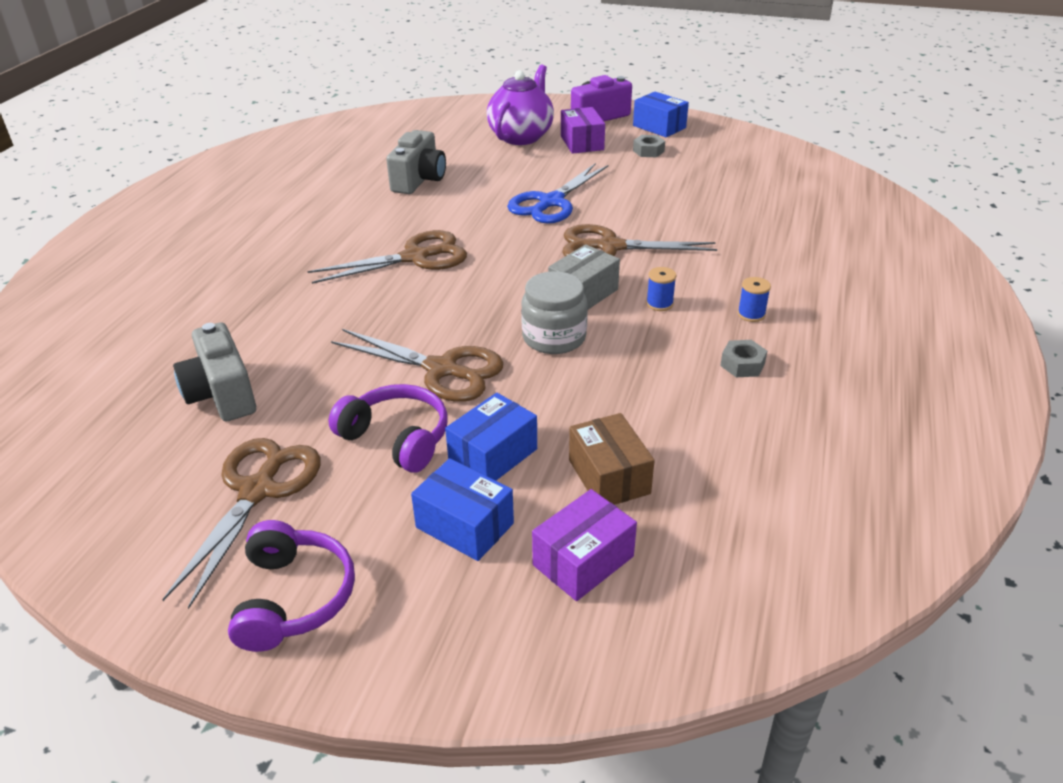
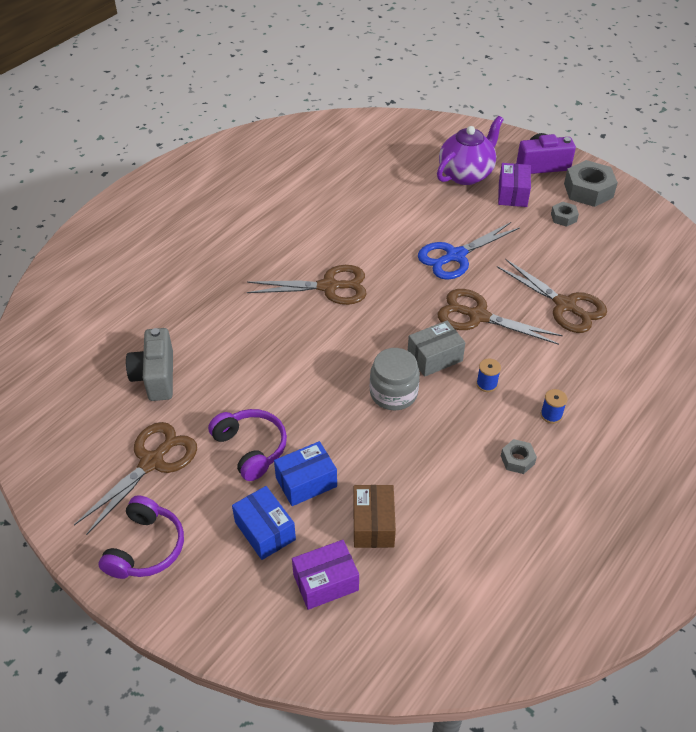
camera: 20 degrees right, 10 degrees up
brown scissors [331,329,504,402] -> brown scissors moved to [497,259,607,333]
grey camera [386,130,446,194] -> none
blue box [633,91,689,137] -> grey nut [564,160,618,207]

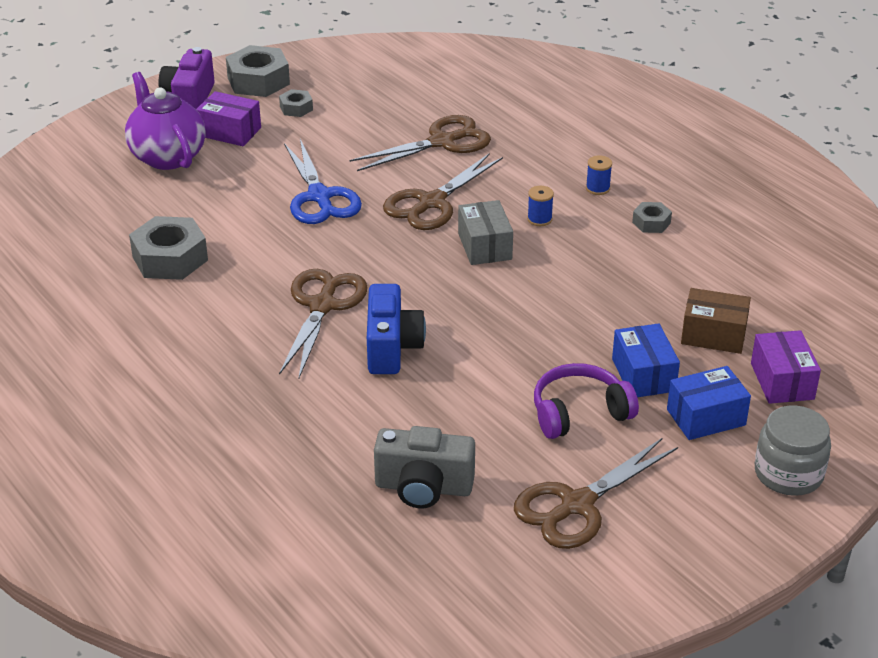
camera: 75 degrees left, 10 degrees down
brown scissors [74,422,197,535] -> brown scissors turned 90 degrees counterclockwise [514,438,678,549]
purple headphones [98,496,184,579] -> none
grey jar [370,348,420,410] -> grey jar moved to [755,405,831,496]
none -> grey nut [129,216,208,280]
none -> blue camera [367,284,426,374]

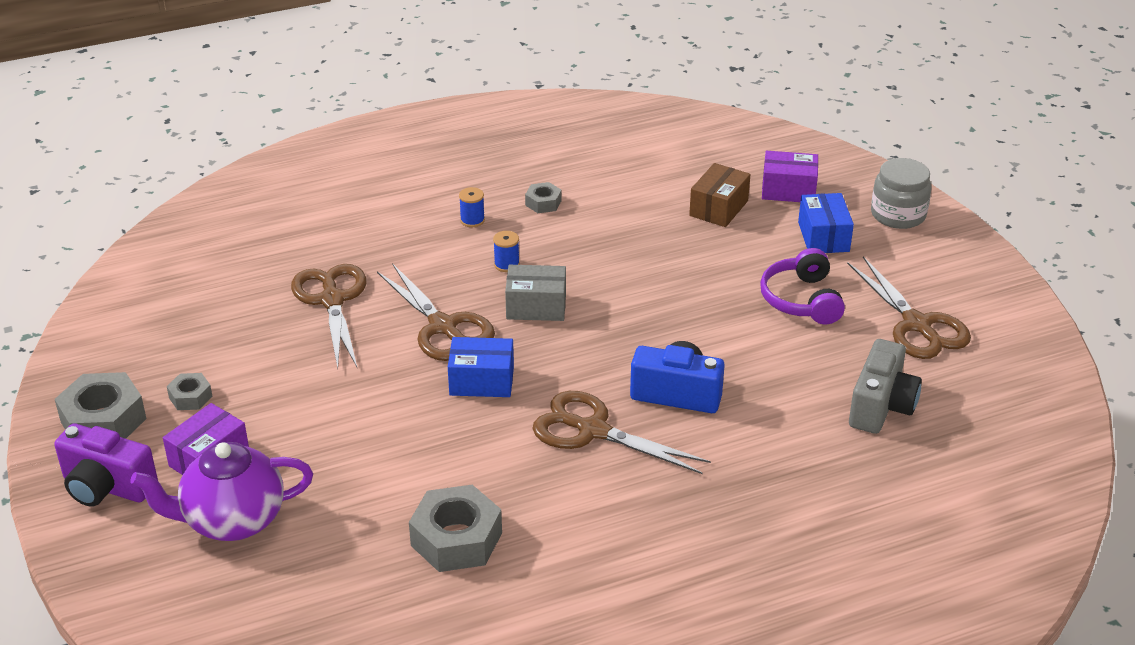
camera: 75 degrees left, 0 degrees up
blue scissors [284,139,362,224] -> none
blue box [612,323,680,397] -> blue box moved to [448,337,514,397]

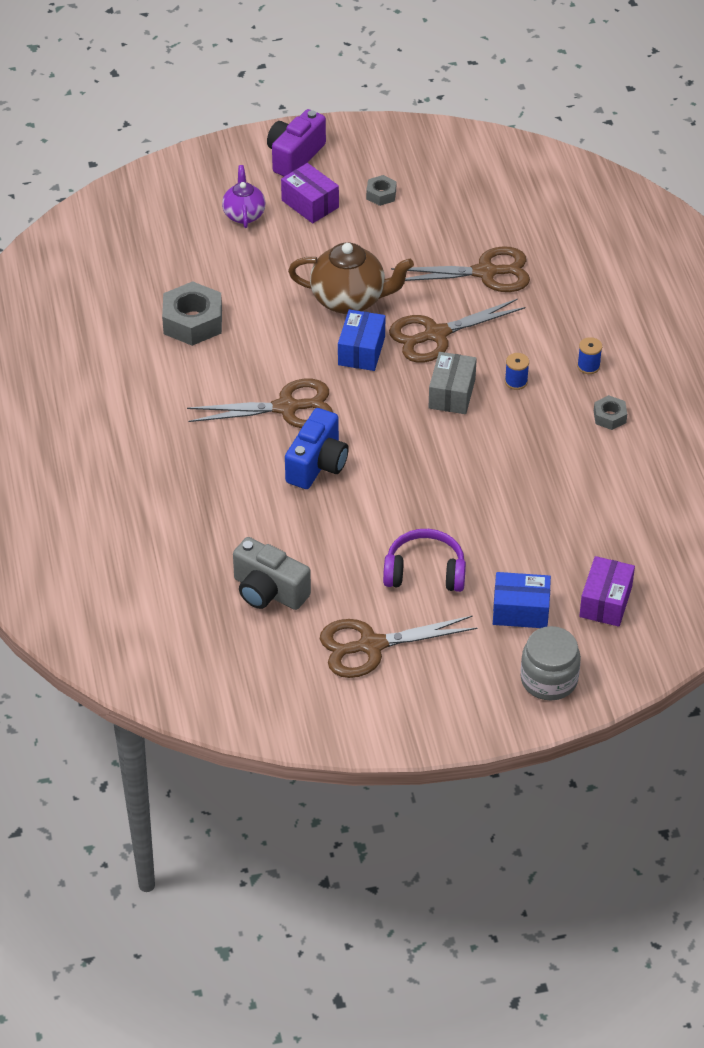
camera: 100 degrees right, 10 degrees up
grey nut [55,372,147,439] -> none
purple teapot [130,442,313,541] -> purple teapot [222,165,266,228], size x0.60
brown scissors [532,391,711,474] -> brown scissors turned 45 degrees clockwise [187,379,333,428]
brown box [689,163,751,227] -> none
none -> brown teapot [288,243,414,314]

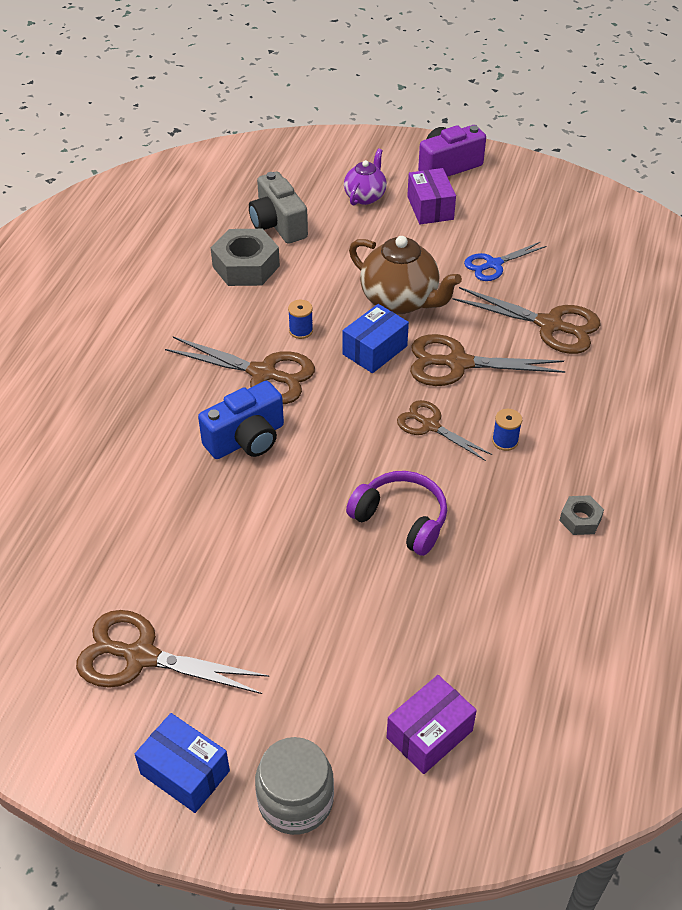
camera: 30 degrees right, 0 degrees up
grey camera [233,537,311,610] -> grey camera moved to [249,172,308,243]
grey nut [366,175,396,206] -> none
purple headphones [383,529,466,592] -> purple headphones moved to [346,471,447,556]
grey box [428,352,477,414] -> brown scissors [397,400,492,461]
blue box [493,572,551,628] -> blue box moved to [135,713,230,813]
blue spool [577,337,602,374] -> blue spool moved to [288,300,313,339]
none -> blue scissors [464,241,547,281]

